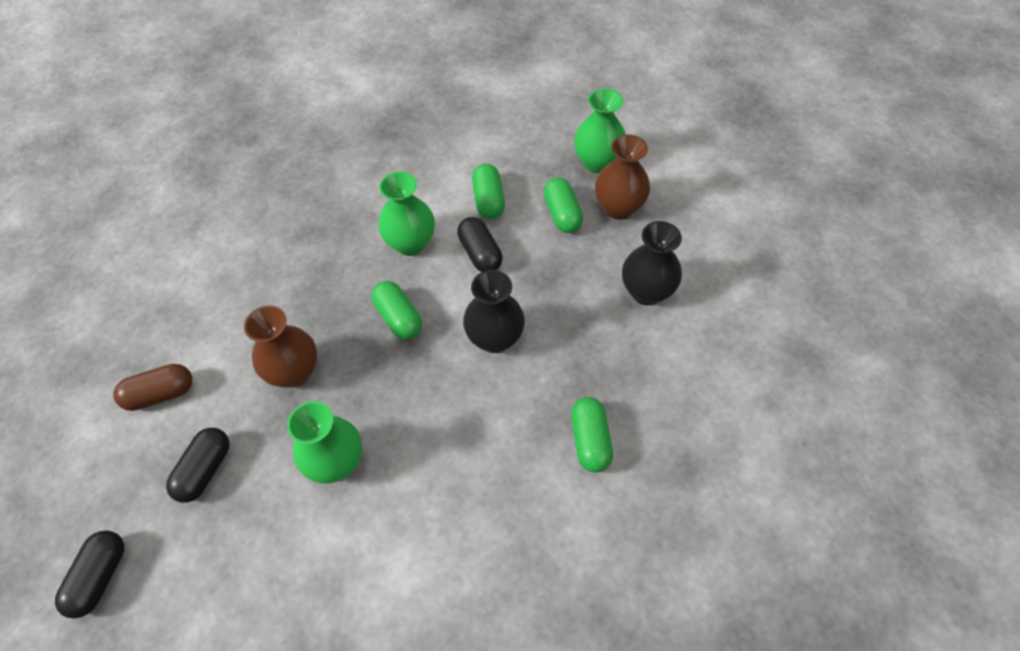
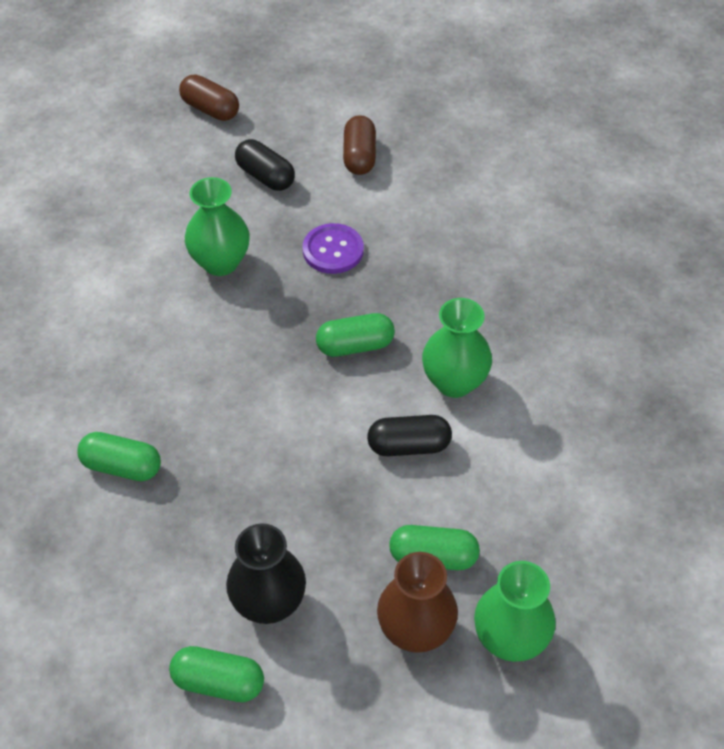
camera: 110 degrees right, 5 degrees down
black capsule [55,530,124,619] -> brown capsule [179,74,239,121]
brown vase [244,306,317,387] -> purple button [302,223,364,274]
black vase [463,270,525,353] -> none
green capsule [472,164,505,219] -> green capsule moved to [169,646,264,702]

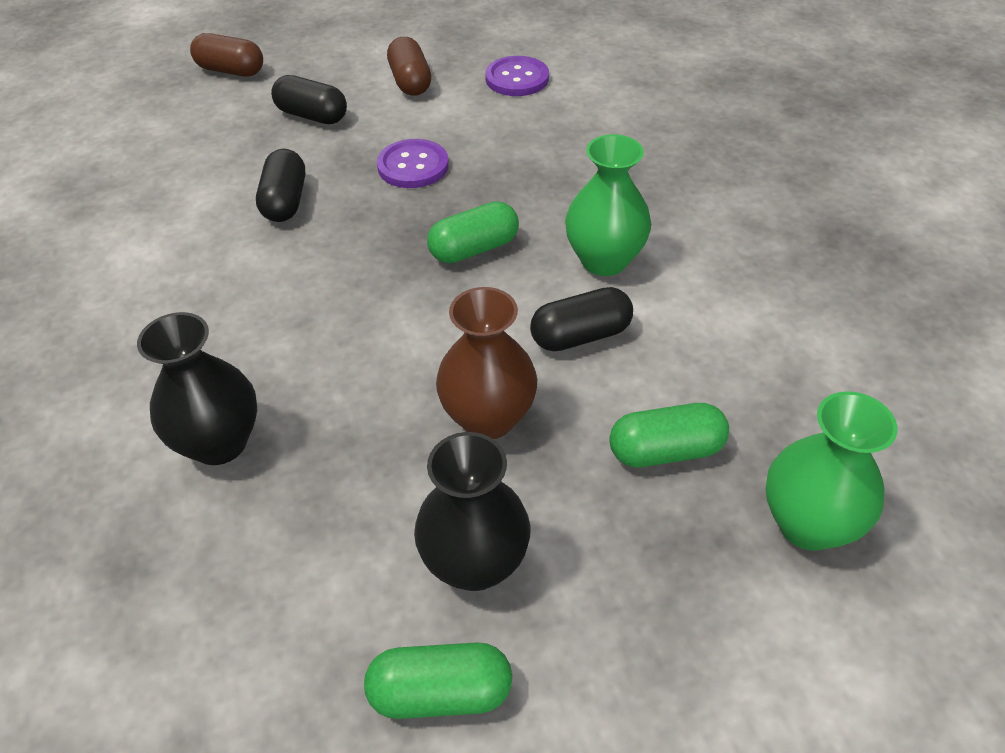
camera: 15 degrees left, 5 degrees down
green capsule [77,432,161,481] -> black vase [137,312,257,465]
green vase [185,177,250,276] -> black capsule [256,149,305,222]
brown vase [377,552,458,653] -> brown vase moved to [436,287,537,439]
none -> purple button [485,56,549,96]

